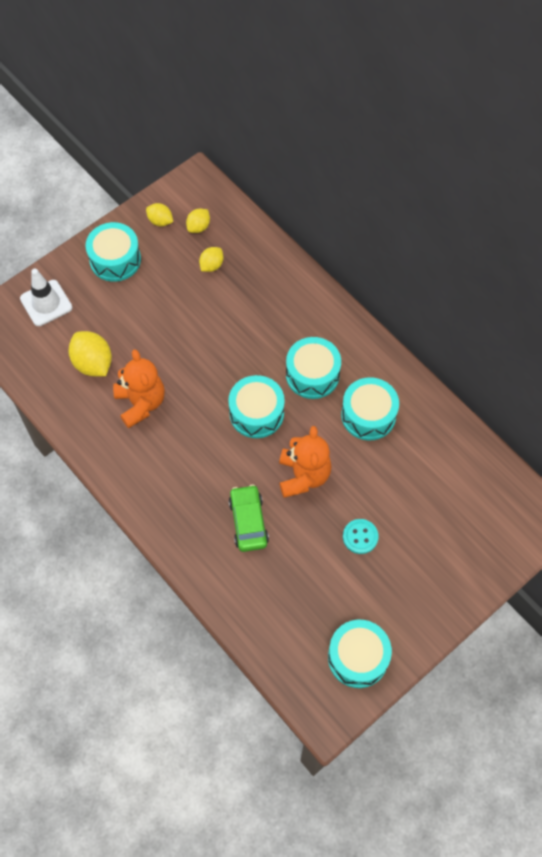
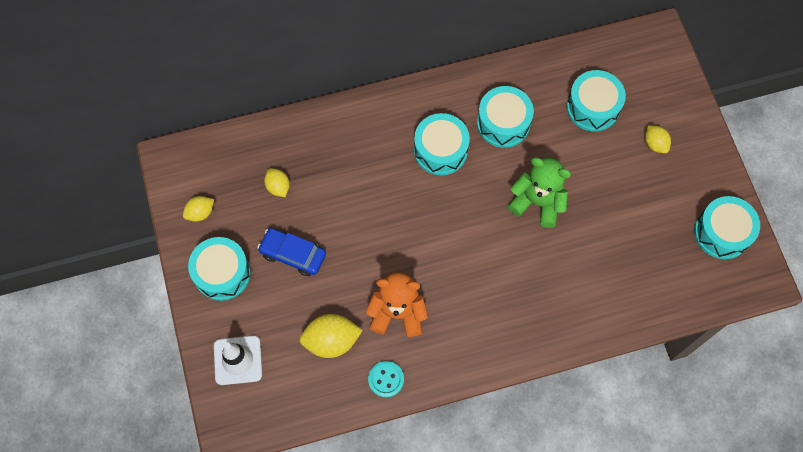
camera: 65 degrees left, 5 degrees up
yellow lemon [186,209,210,233] -> yellow lemon moved to [645,125,671,153]
turquoise drum [228,375,285,438] -> turquoise drum moved to [567,70,626,132]
green car [229,484,269,552] -> none
orange teddy bear [279,426,332,498] -> green teddy bear [508,157,571,228]
turquoise button [343,519,379,554] -> turquoise button moved to [368,361,404,398]
none -> blue car [257,228,326,276]

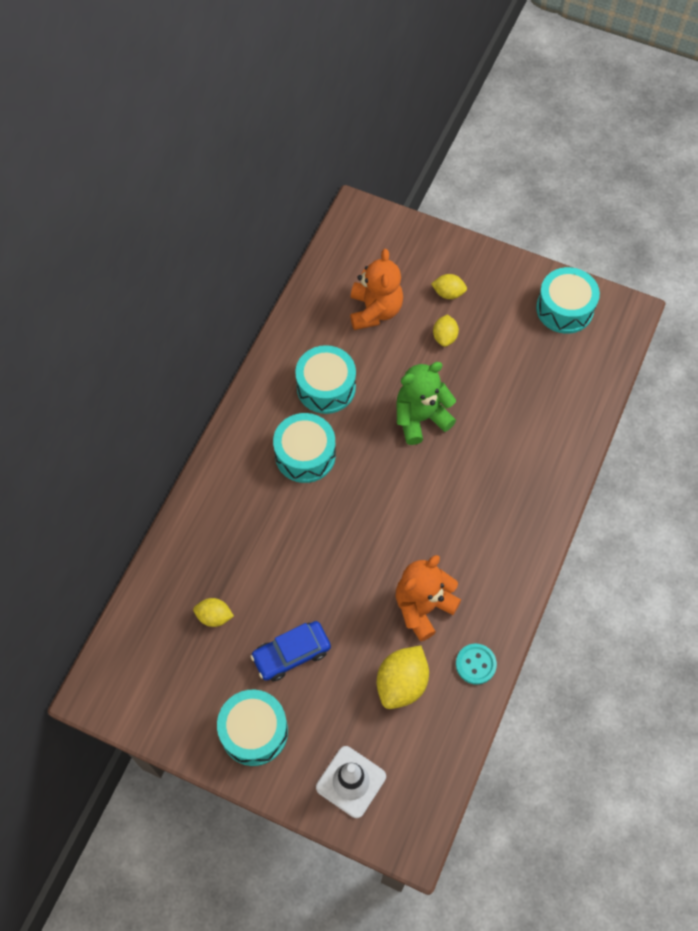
camera: 50 degrees left, 5 degrees down
yellow lemon [183,196,214,222] -> yellow lemon moved to [433,315,459,347]
turquoise drum [567,70,626,132] -> orange teddy bear [350,249,403,330]

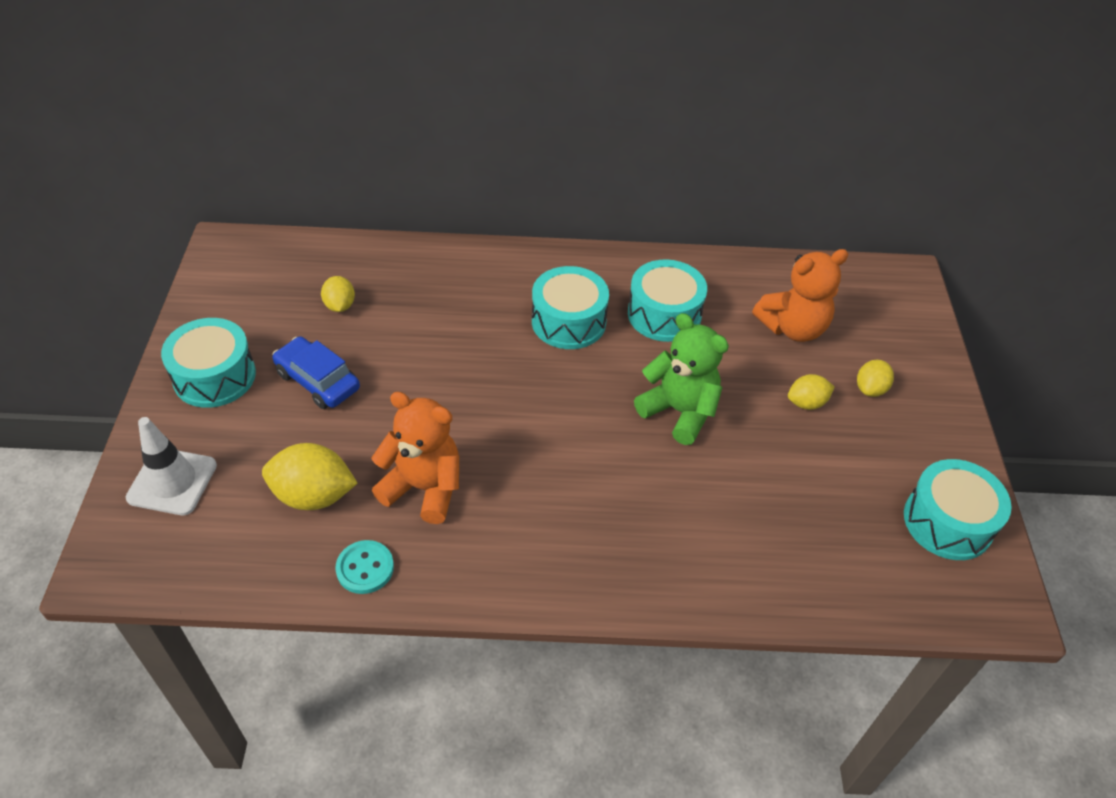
camera: 65 degrees right, 15 degrees down
yellow lemon [431,274,467,299] -> yellow lemon turned 45 degrees clockwise [857,360,894,397]

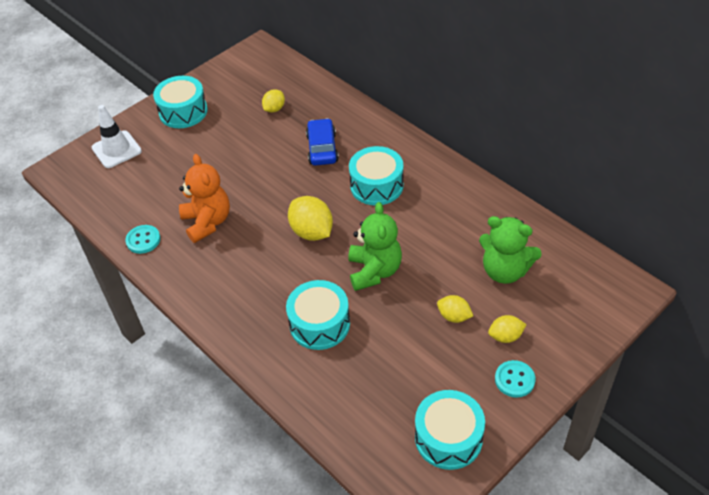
camera: 50 degrees right, 0 degrees up
yellow lemon [262,443,357,510] -> yellow lemon moved to [288,196,333,241]
blue car [272,336,360,409] -> blue car moved to [306,118,339,166]
turquoise drum [628,259,707,342] -> turquoise drum moved to [286,280,350,350]
orange teddy bear [752,249,848,342] -> green teddy bear [479,216,542,284]
none -> turquoise button [495,360,536,398]

